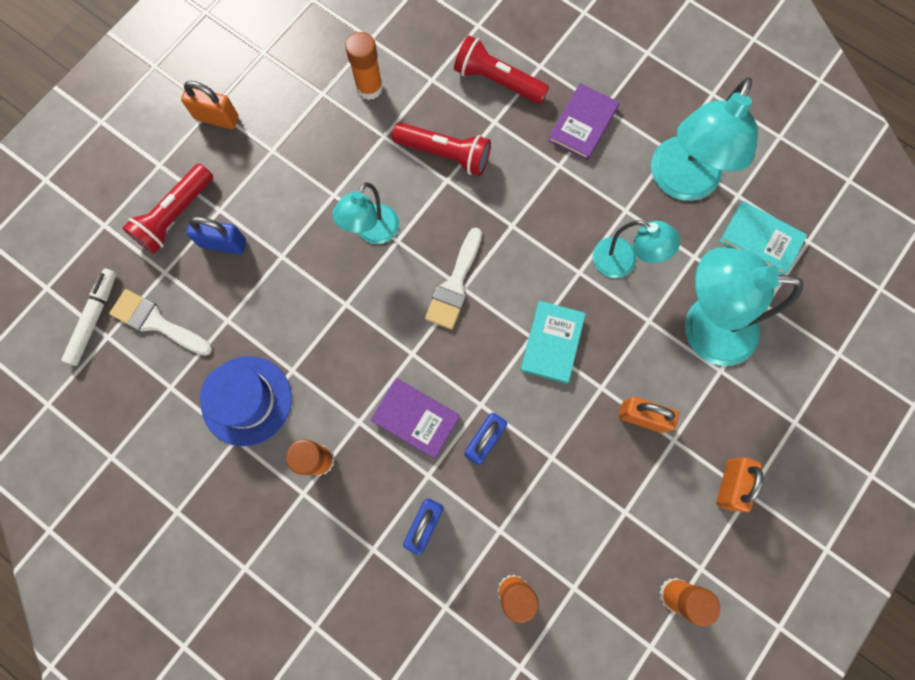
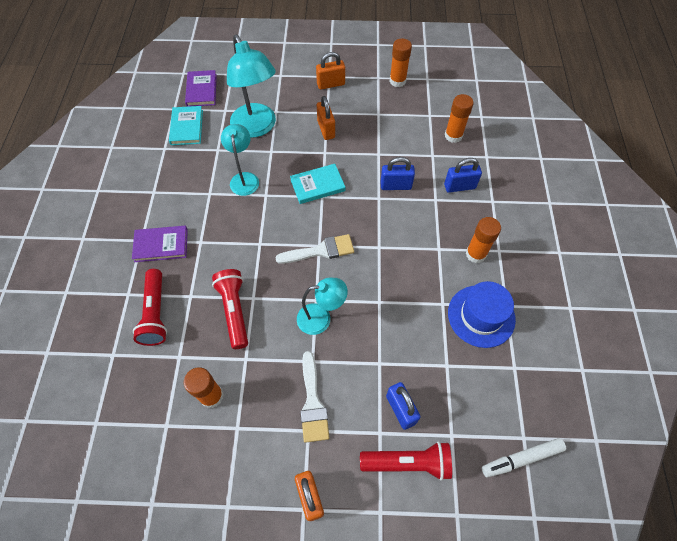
camera: 125 degrees left, 15 degrees down
white brush [109,289,212,356] -> white brush moved to [300,351,329,443]
purple book [370,378,460,459] -> purple book moved to [185,70,217,107]
turquoise lamp [651,77,758,201] -> none

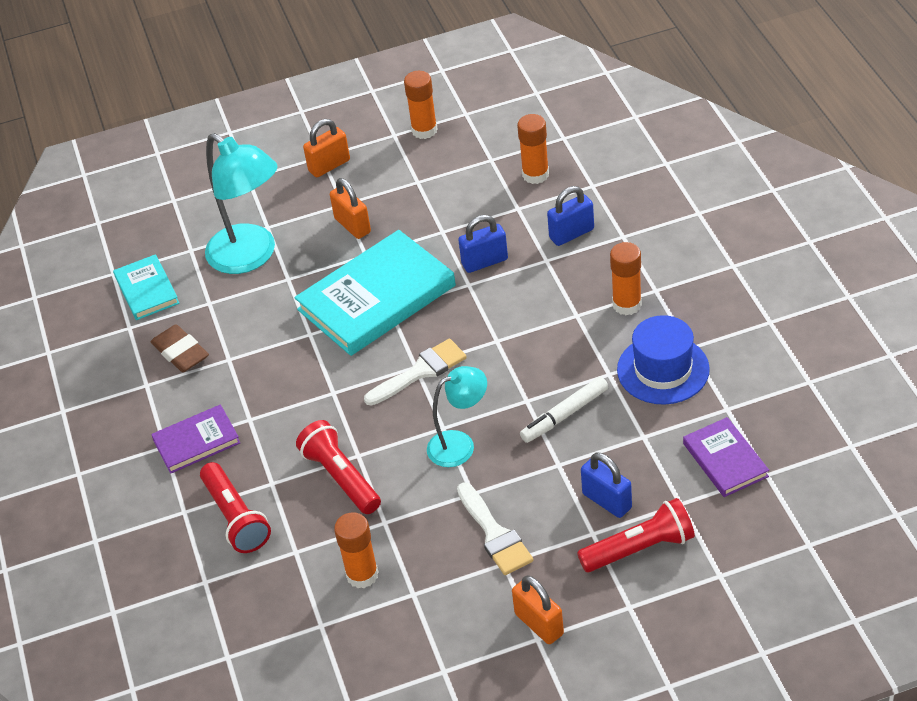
camera: 15 degrees left, 15 degrees down
purple book [185,70,217,107] -> purple book moved to [683,417,769,497]
turquoise lamp [221,124,259,196] -> none
turquoise book [290,164,345,204] -> turquoise book [295,230,456,356], size x1.90
white marker [482,438,566,478] -> white marker moved to [520,376,608,443]
none -> brown eraser [151,324,209,372]

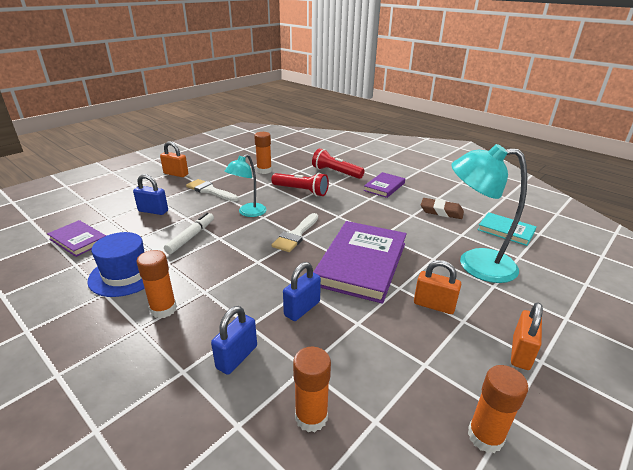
camera: 145 degrees right, 15 degrees down
turquoise book [295,230,456,356] -> purple book [313,221,407,304]
red flashlight [577,498,695,572] -> none

